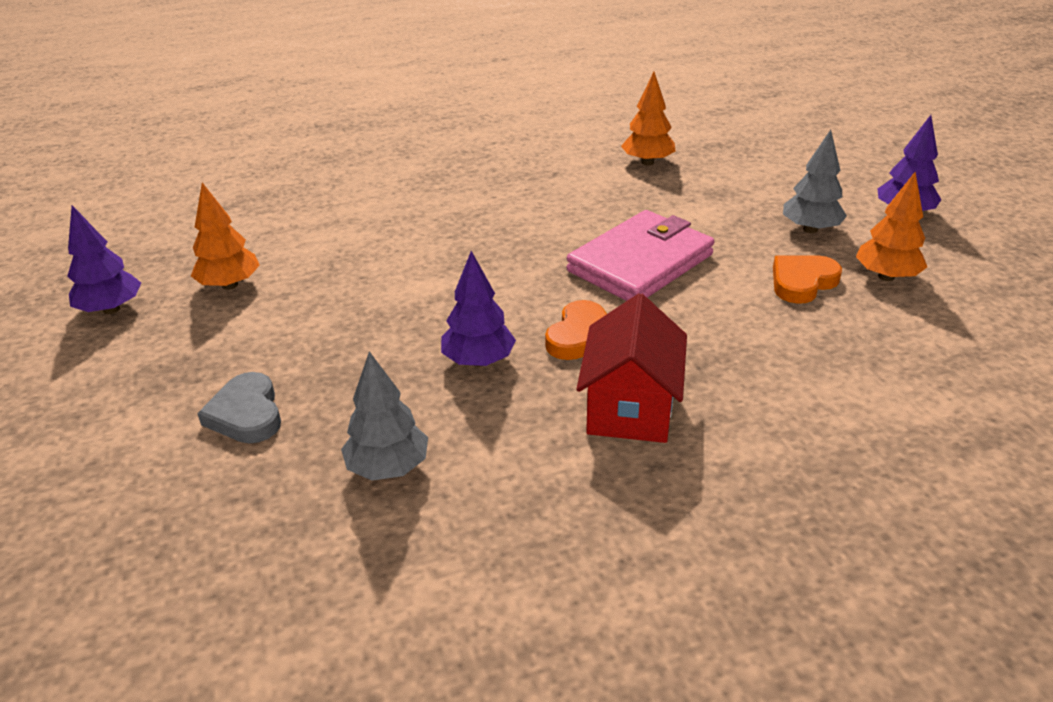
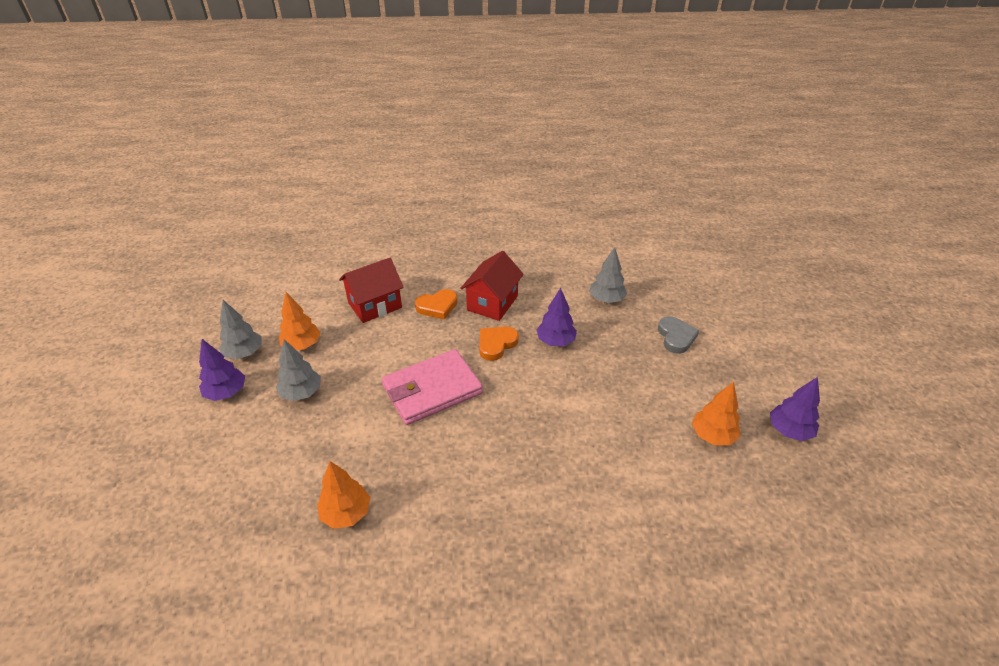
camera: 165 degrees left, 5 degrees up
orange heart [773,255,842,304] -> orange heart moved to [415,289,458,319]
none -> grey tree [219,300,261,359]
none -> red house [339,258,404,323]

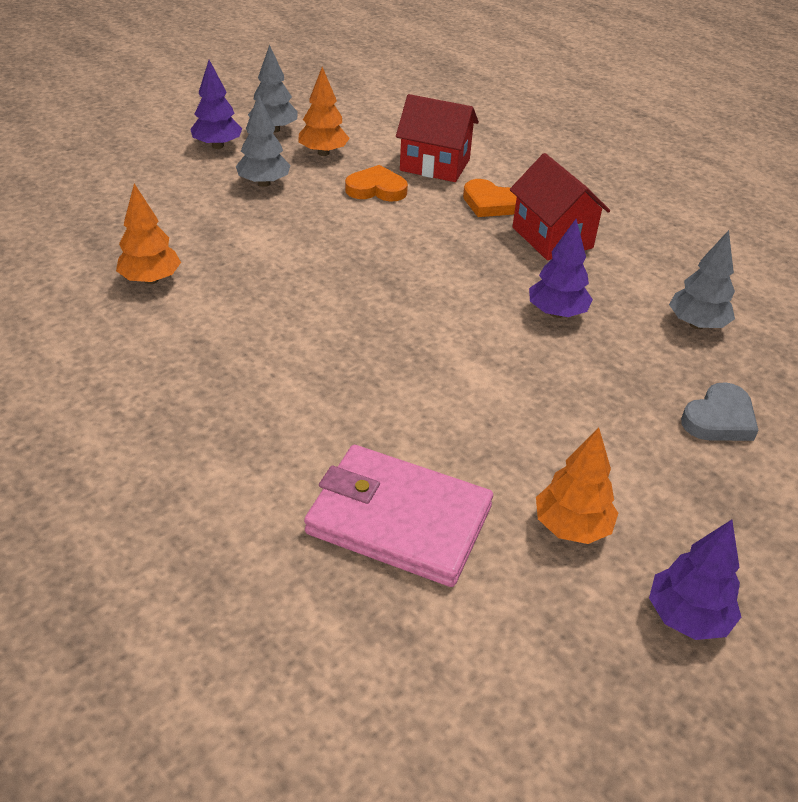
camera: 50 degrees right, 0 degrees up
pink wallet [382,349,483,425] -> pink wallet moved to [304,445,493,587]
red house [460,251,524,321] -> red house turned 75 degrees clockwise [510,153,610,260]
orange heart [479,327,519,361] -> orange heart moved to [345,165,408,202]

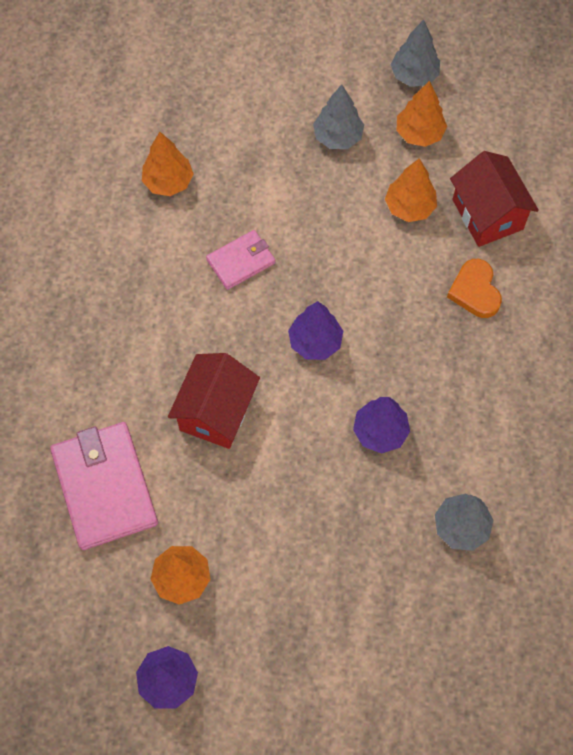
camera: 50 degrees right, 25 degrees up
purple tree [190,60,242,149] -> purple tree moved to [288,301,343,360]
orange heart [345,165,408,202] -> orange tree [385,158,437,222]
red house [510,153,610,260] -> red house moved to [168,353,260,449]
grey heart [681,382,759,441] -> none
none -> pink wallet [206,230,275,290]

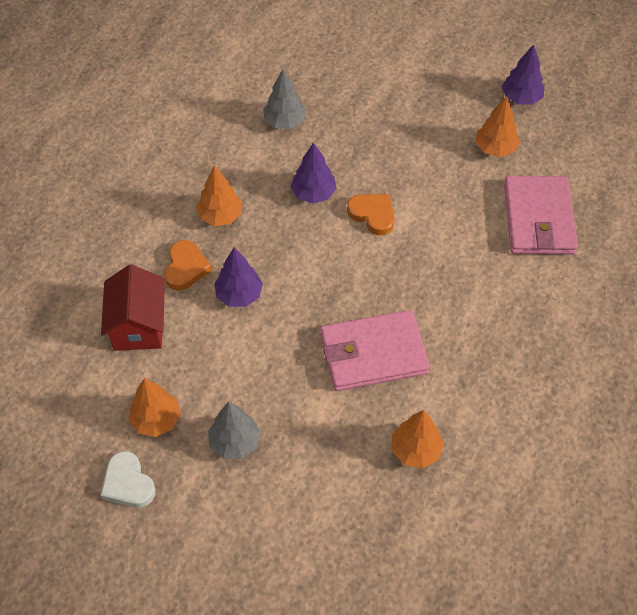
camera: 160 degrees left, 10 degrees down
red house [168,353,260,449] -> none
pink wallet [206,230,275,290] -> pink wallet [320,310,430,391], size x1.79
purple tree [288,301,343,360] -> purple tree moved to [214,248,263,307]
orange tree [385,158,437,222] -> orange tree moved to [196,166,242,226]
grey tree [390,20,440,87] -> white heart [101,451,156,508]
none -> orange heart [347,194,395,235]

